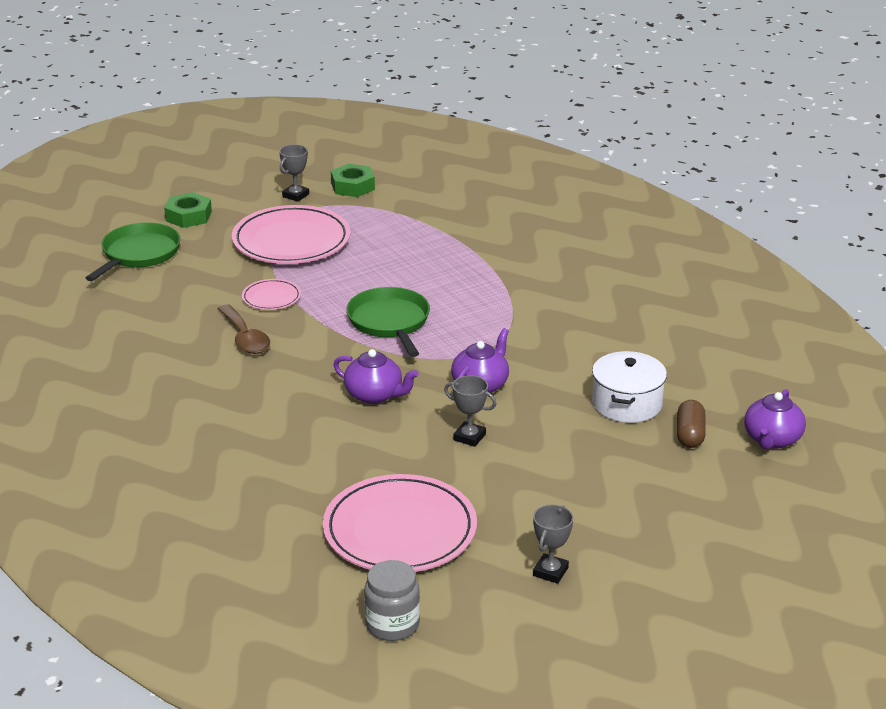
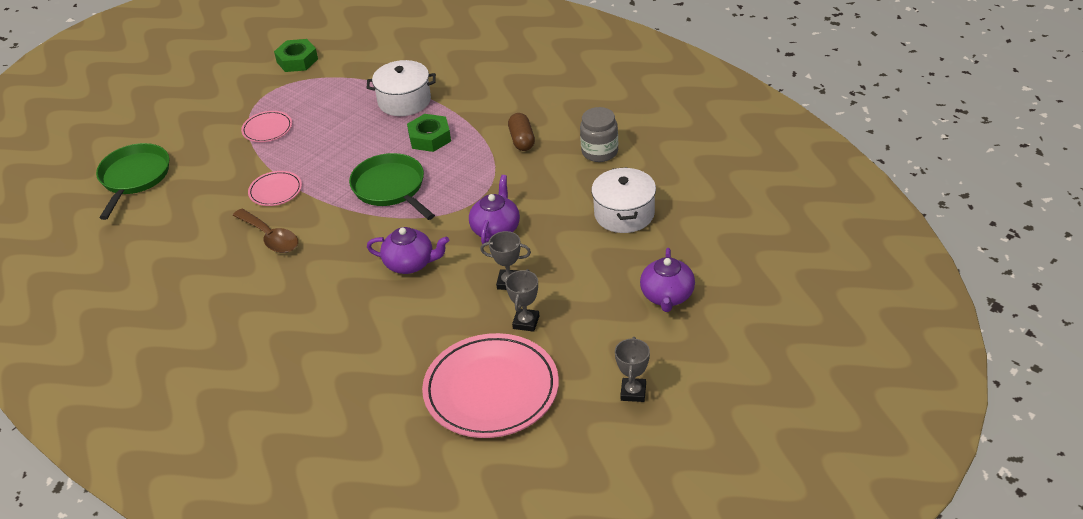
camera: 15 degrees left, 10 degrees up
green nut [164,192,212,228] -> green nut moved to [407,114,451,152]
pink plate [232,205,351,264] -> pink plate [241,111,292,142], size x0.47
grey trophy [279,145,309,202] -> grey trophy moved to [505,269,539,332]
grey jar [364,560,420,641] -> grey jar moved to [580,107,618,162]
brown capsule [677,400,706,448] -> brown capsule moved to [508,113,535,151]
purple teapot [744,389,806,449] -> purple teapot moved to [640,248,695,312]
none -> white pot [367,60,436,116]

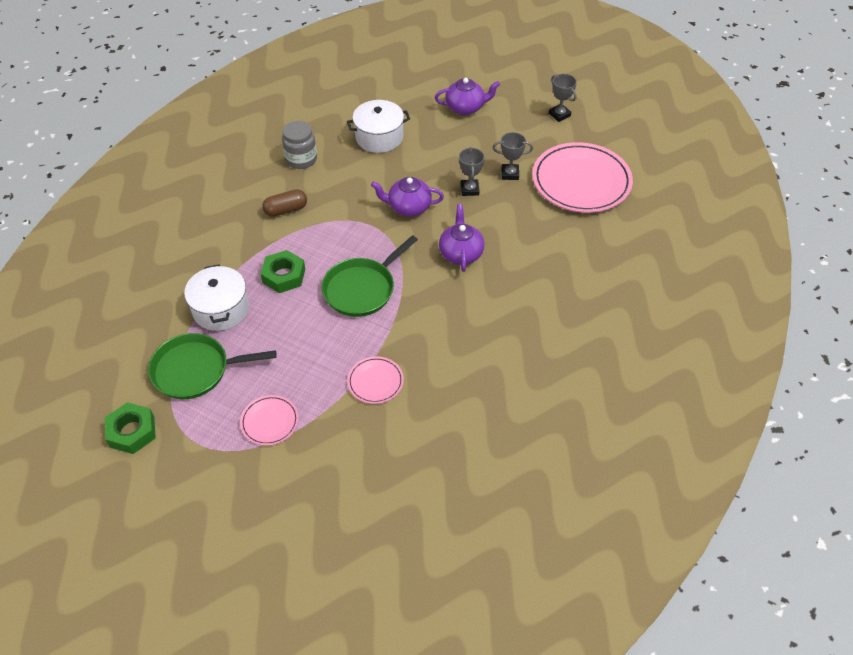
camera: 105 degrees left, 10 degrees up
green pan [96,143,170,220] -> green pan moved to [148,333,277,399]
brown spoon [233,209,298,253] -> none
grey trophy [615,337,650,402] -> grey trophy turned 60 degrees clockwise [549,74,577,122]

